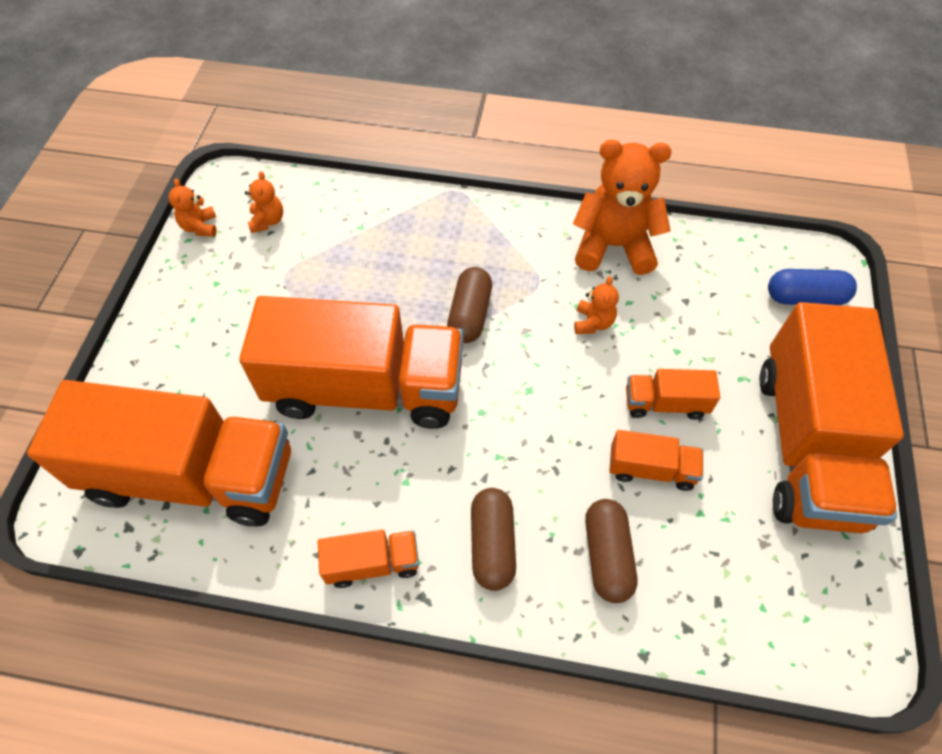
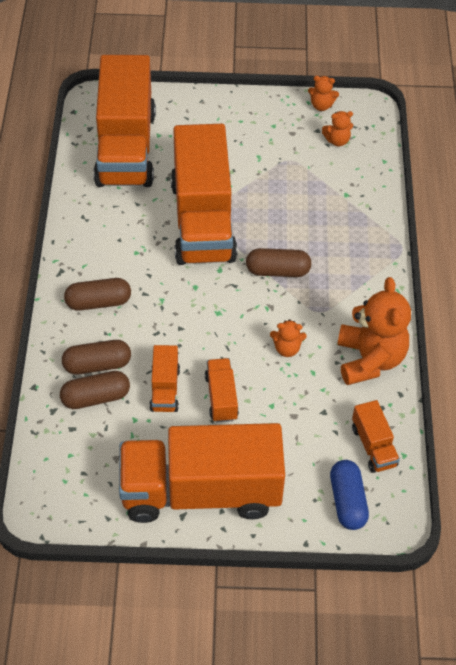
camera: 80 degrees right, 5 degrees down
orange teddy bear [168,178,216,237] -> orange teddy bear turned 150 degrees counterclockwise [308,76,339,111]
orange truck [318,530,419,588] -> orange truck moved to [352,400,400,473]
none -> brown capsule [60,371,130,409]

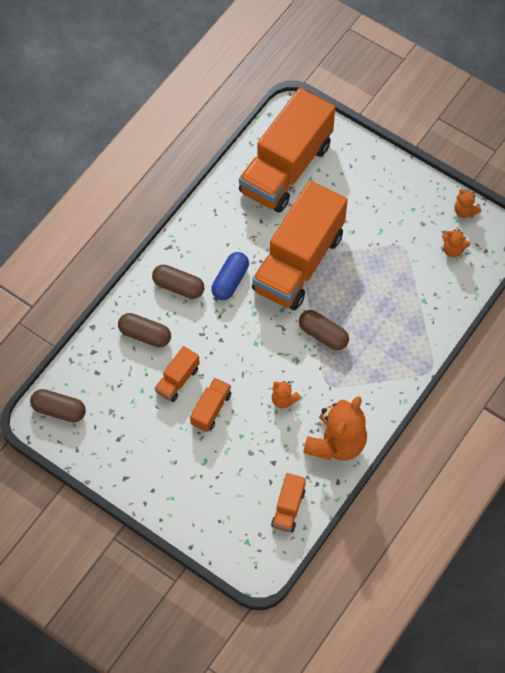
camera: 35 degrees right, 10 degrees up
brown capsule [60,371,130,409] -> brown capsule moved to [30,389,86,422]
orange truck [119,423,285,523] -> none
blue capsule [330,460,369,530] -> blue capsule moved to [211,252,249,300]

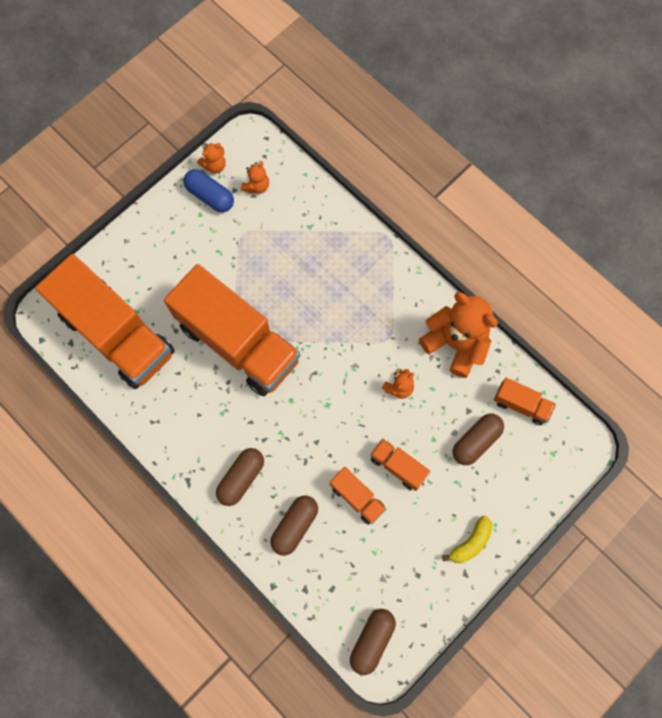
camera: 80 degrees left, 10 degrees up
blue capsule [211,252,249,300] -> blue capsule moved to [183,169,234,212]
brown capsule [299,310,349,350] -> brown capsule moved to [453,413,504,465]
none -> yellow banana [442,516,493,563]

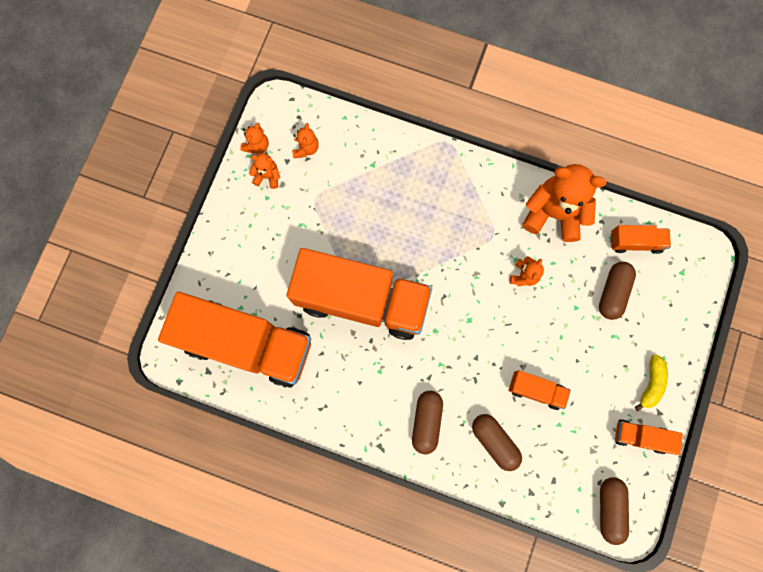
camera: 25 degrees left, 5 degrees up
blue capsule [183,169,234,212] -> orange teddy bear [249,153,280,189]
brown capsule [270,495,318,556] -> brown capsule turned 45 degrees counterclockwise [472,414,522,471]
orange truck [370,438,430,491] -> orange truck moved to [615,419,683,455]

